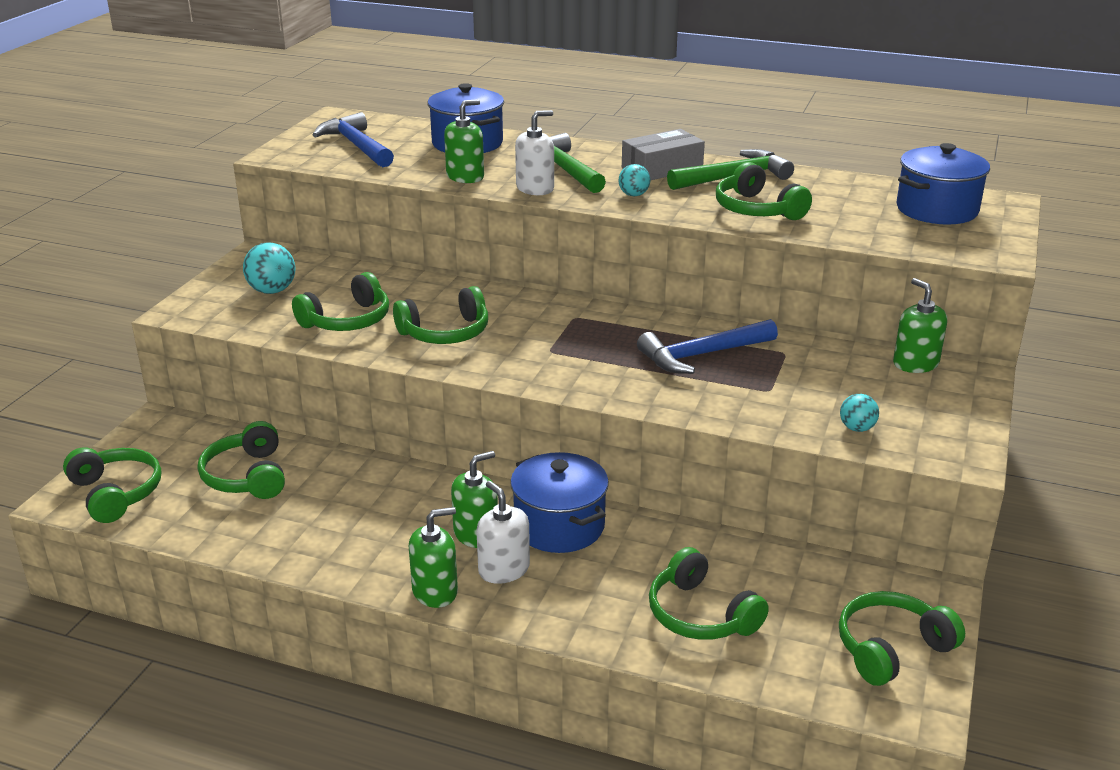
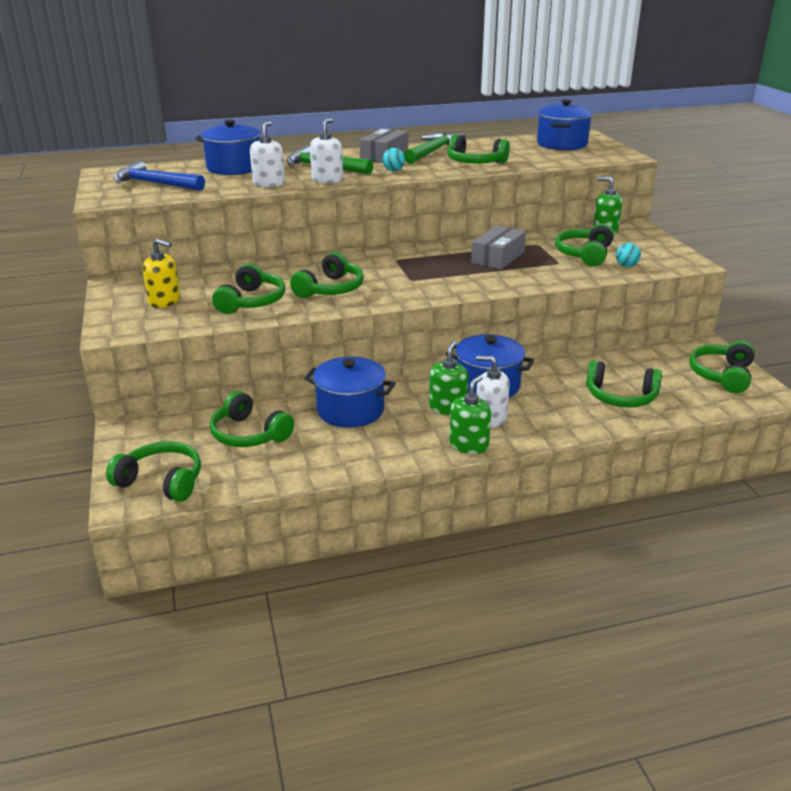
camera: 35 degrees left, 0 degrees up
turquoise ball [243,242,295,294] -> yellow soap dispenser [142,239,181,308]
green soap dispenser [444,99,484,183] -> white soap dispenser [250,121,285,187]
blue hammer [637,319,778,374] -> grey box [471,225,526,269]
none -> blue pot [304,357,396,428]
none -> green headphones [555,224,614,266]

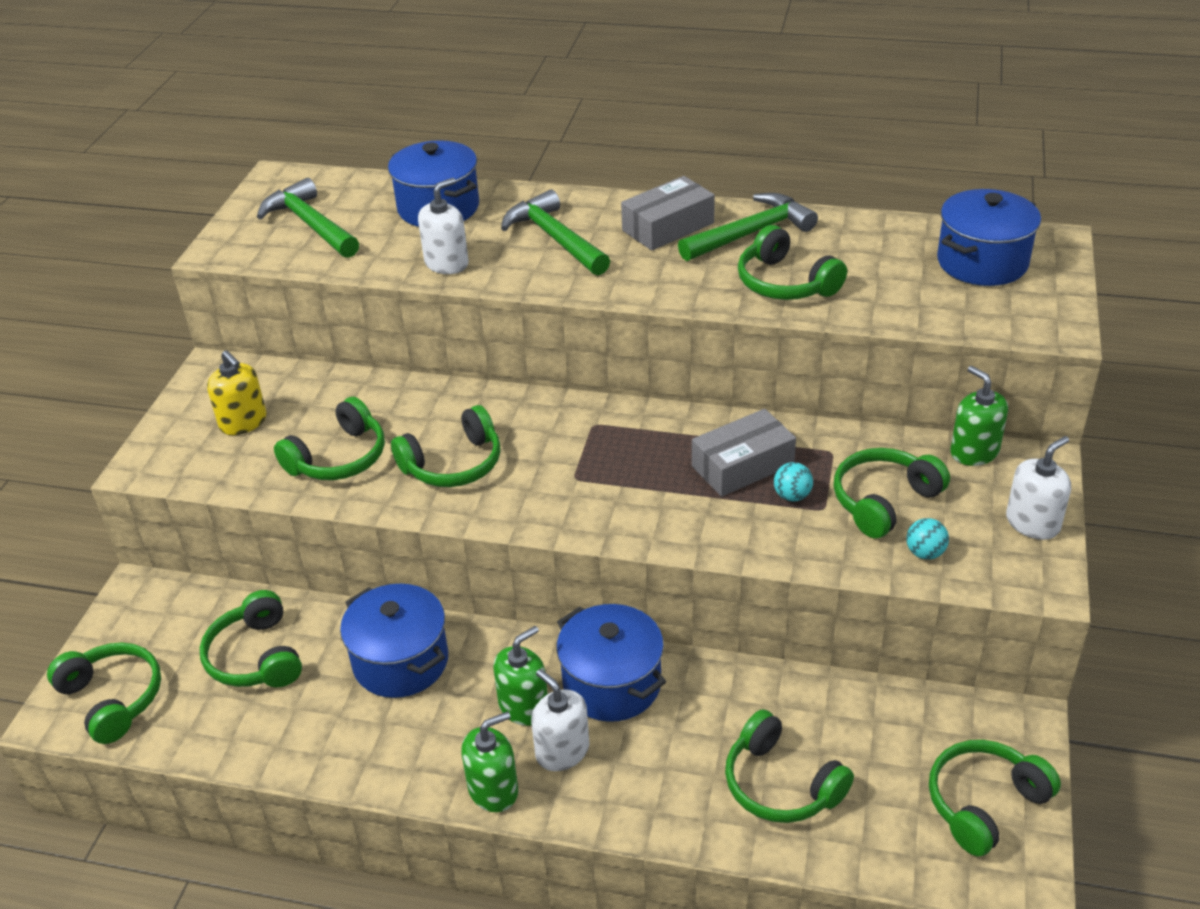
camera: 30 degrees right, 10 degrees up
blue hammer [114,161,205,191] -> green hammer [257,178,359,258]
white soap dispenser [310,118,343,184] -> white soap dispenser moved to [1006,436,1071,540]
turquoise ball [382,148,405,171] -> turquoise ball moved to [774,462,813,501]

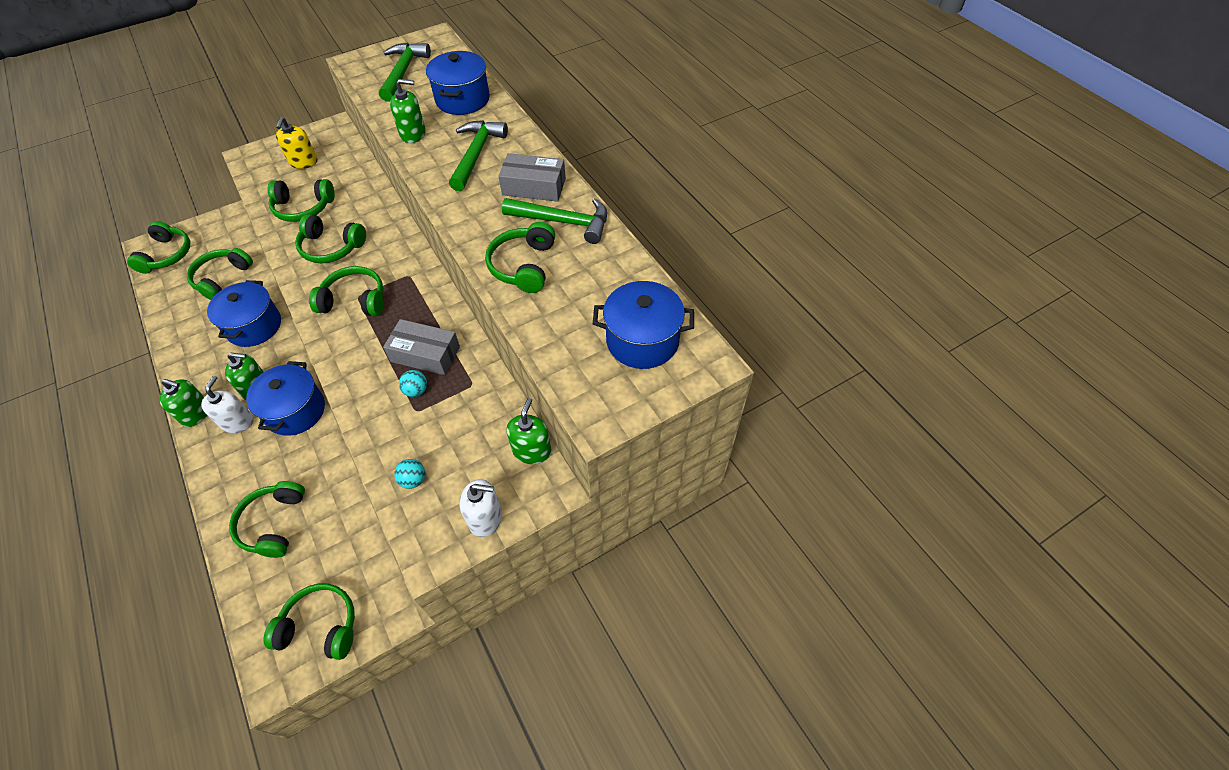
camera: 45 degrees right, 15 degrees up
white soap dispenser [418,178,469,274] -> green soap dispenser [390,79,426,143]
green headphones [834,448,950,538] -> green headphones moved to [309,266,383,316]

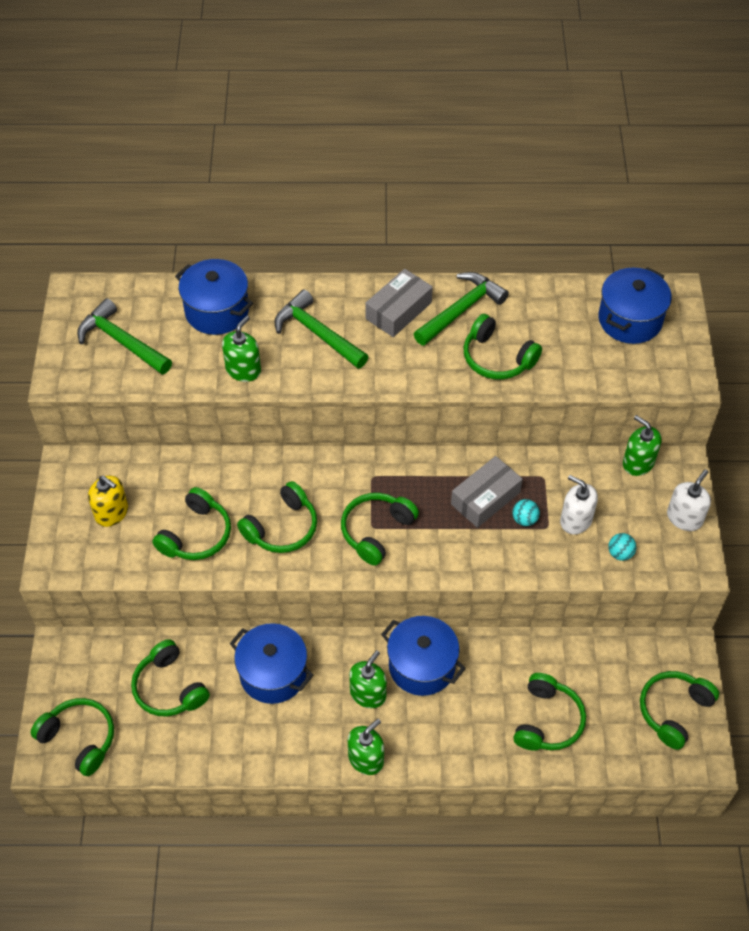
camera: 60 degrees left, 0 degrees up
white soap dispenser [201,376,254,433] -> white soap dispenser moved to [560,475,598,534]
green headphones [229,481,305,558] -> green headphones turned 105 degrees counterclockwise [513,673,586,751]

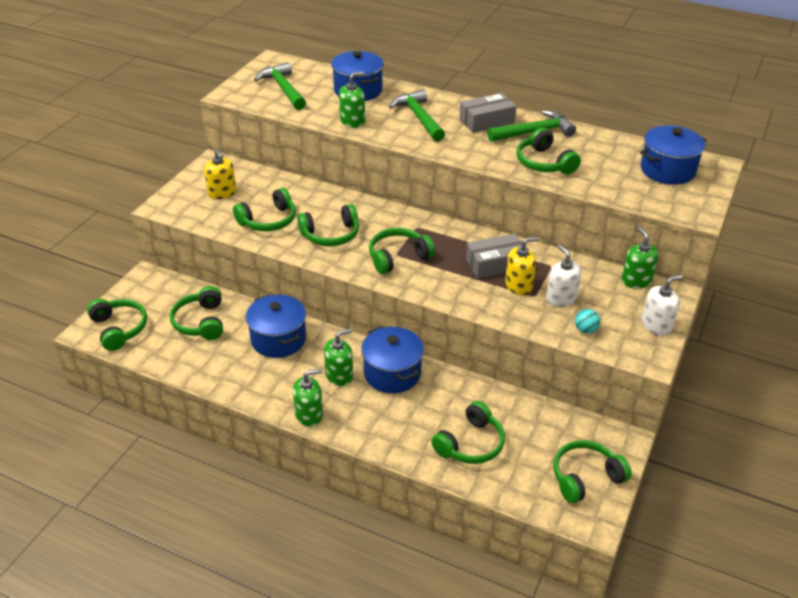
camera: 25 degrees right, 15 degrees down
turquoise ball [512,499,540,526] -> yellow soap dispenser [505,237,539,295]

